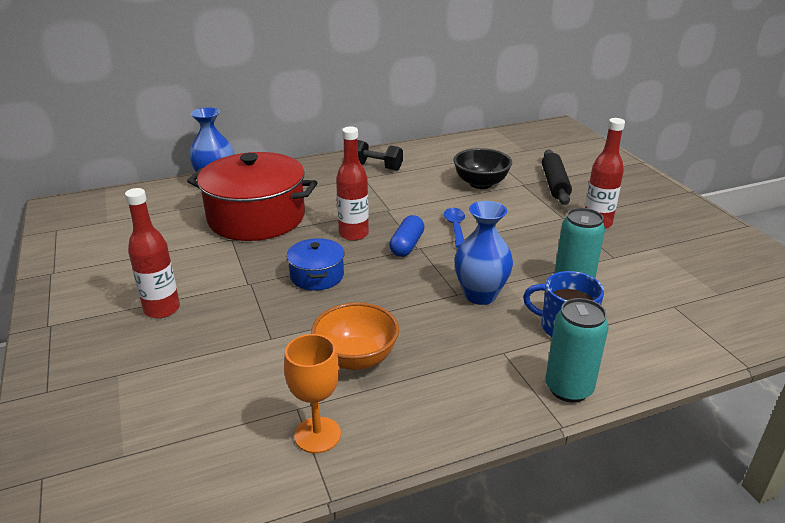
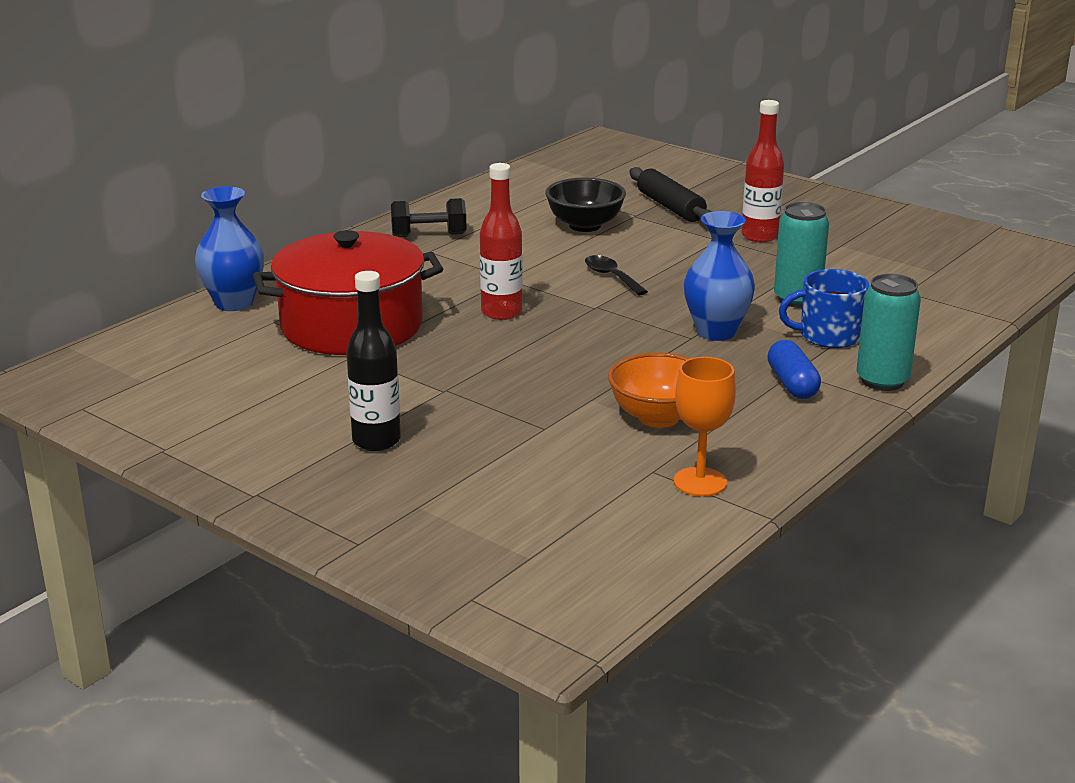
camera: 30 degrees left, 5 degrees down
red bottle [125,188,180,318] -> black bottle [346,271,401,451]
blue pot [287,238,344,291] -> none
blue capsule [389,215,424,257] -> blue capsule moved to [767,340,821,399]
blue spoon [444,208,465,248] -> black spoon [585,255,648,295]

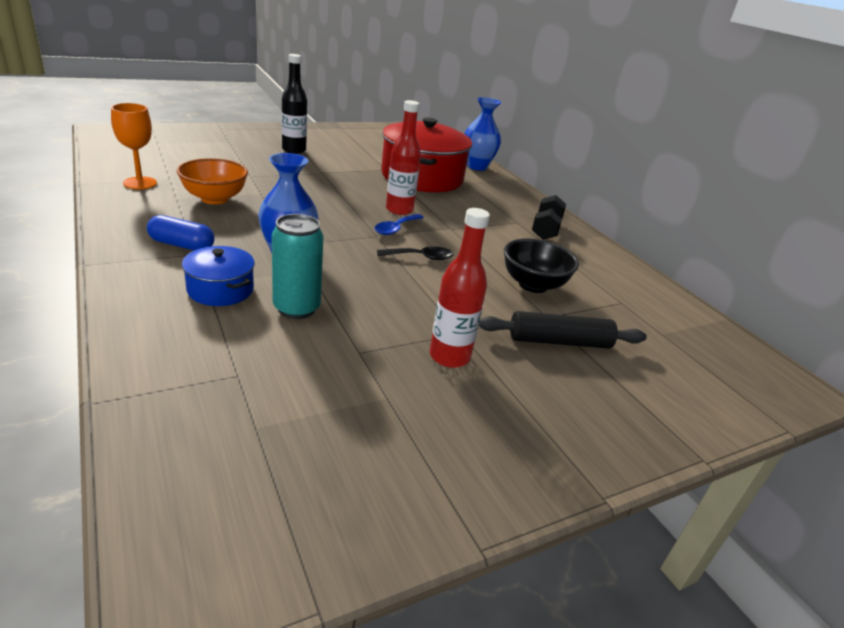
camera: 110 degrees right, 5 degrees up
blue mug [779,269,869,348] -> blue pot [182,246,255,306]
turquoise can [857,274,921,391] -> none
none -> blue spoon [375,214,424,235]

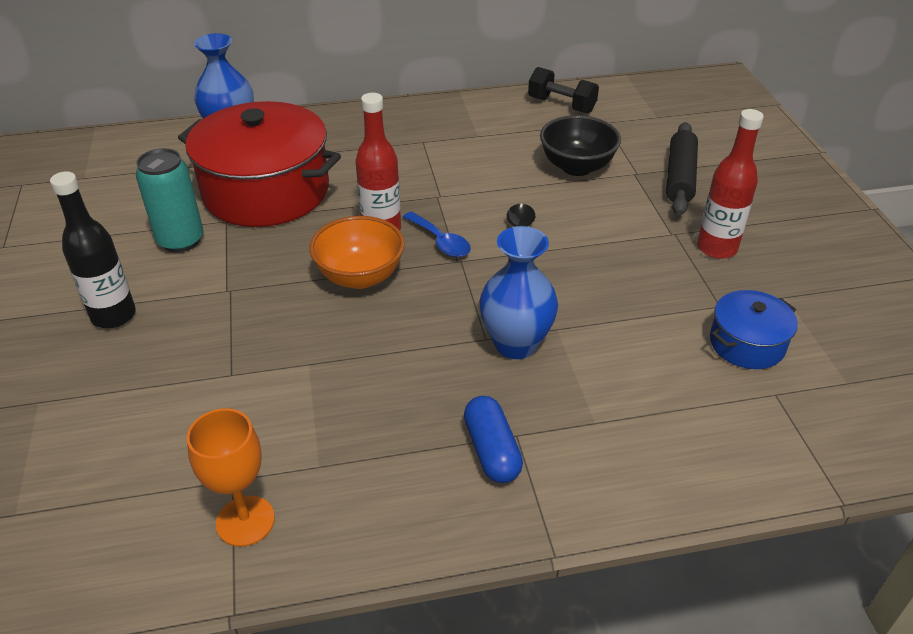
camera: 70 degrees left, 10 degrees up
blue capsule [147,215,215,250] -> blue capsule turned 45 degrees counterclockwise [464,396,523,483]
orange bowl [177,158,248,204] -> orange bowl moved to [309,216,405,289]
blue pot [182,246,255,306] -> blue pot moved to [710,290,798,369]
turquoise can [272,214,323,319] -> turquoise can moved to [136,148,203,253]
black dumbbell [532,195,566,240] -> black dumbbell moved to [528,67,599,113]

